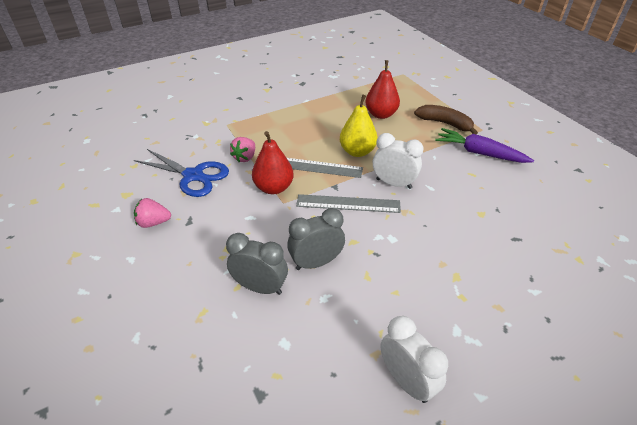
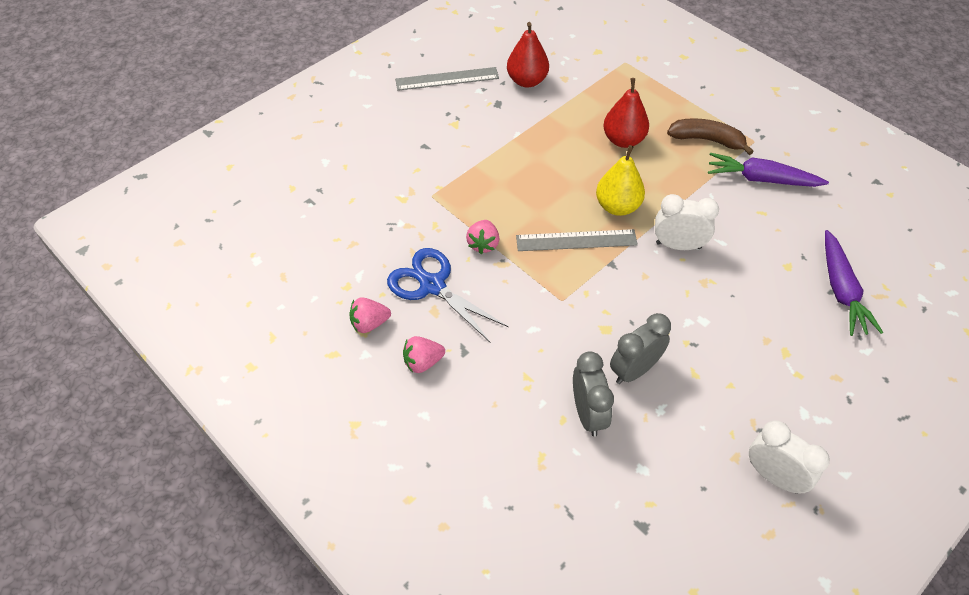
camera: 15 degrees left, 10 degrees up
blue scissors [134,149,229,197] -> blue scissors turned 150 degrees counterclockwise [387,248,508,342]
grey clock [226,233,288,295] -> grey clock turned 75 degrees clockwise [573,351,614,437]
red pear [252,131,294,194] -> red pear moved to [507,22,549,87]
grey ruler [296,194,401,213] -> grey ruler moved to [395,67,499,91]
none -> pink strawberry [349,297,391,333]
none -> purple carrot [825,230,883,336]

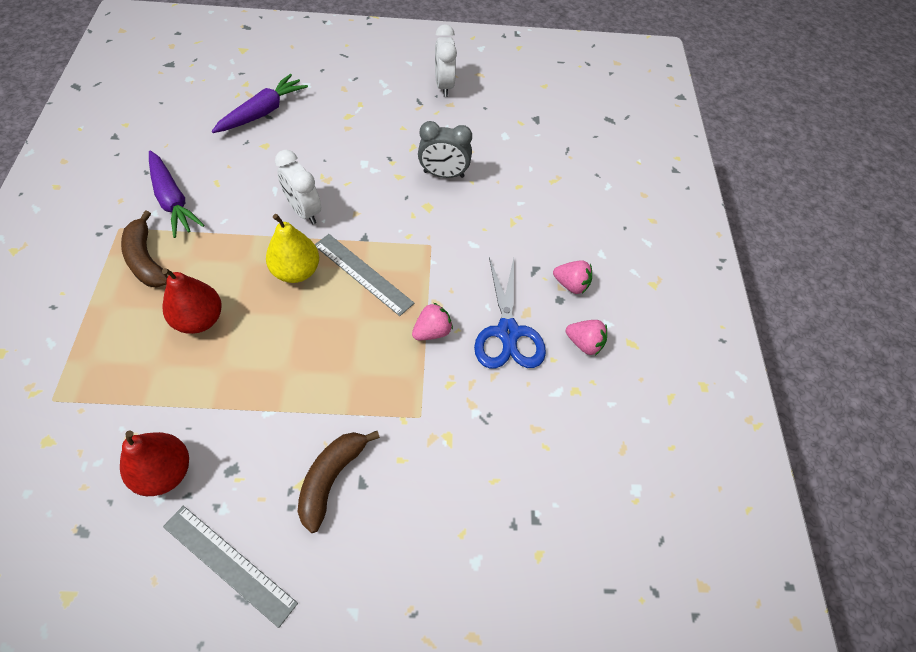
camera: 140 degrees left, 5 degrees up
grey clock [573,351,614,437] -> none
none -> brown banana [298,431,380,533]

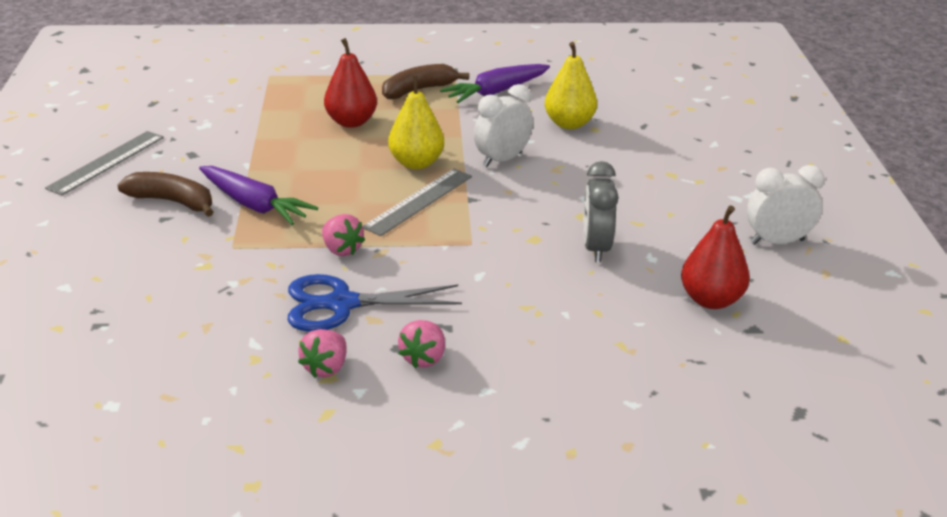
camera: 90 degrees right, 25 degrees down
red pear [120,431,189,496] -> red pear moved to [681,206,750,309]
purple carrot [212,74,308,133] -> purple carrot moved to [199,166,318,225]
none -> yellow pear [545,42,597,129]

